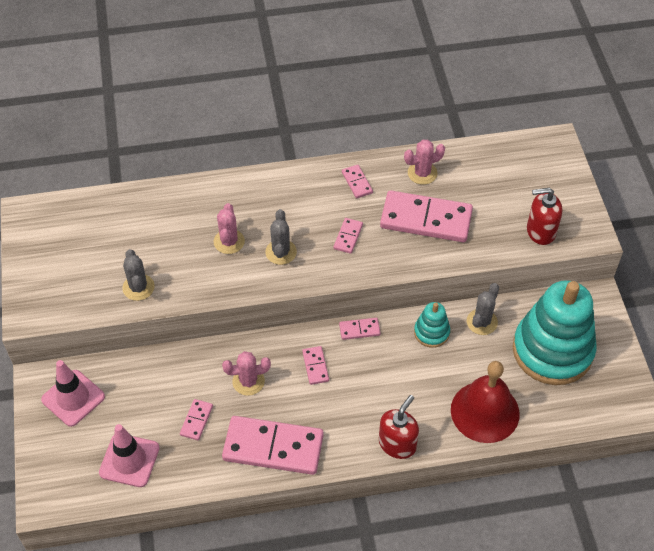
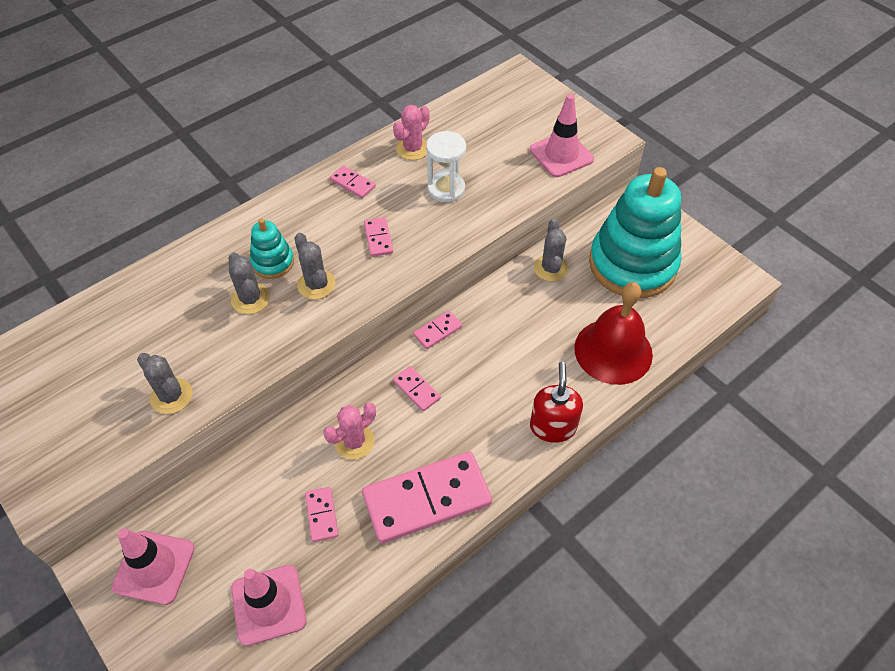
camera: 30 degrees left, 0 degrees up
pink cactus [214,203,245,254] -> grey cactus [229,253,270,314]
pink domino [380,190,473,242] -> white hourglass [426,131,466,203]
turquoise stacking toy [414,302,450,348] -> turquoise stacking toy moved to [250,218,294,279]
red soap dispenser [527,188,562,245] -> pink traffic cone [530,94,594,177]

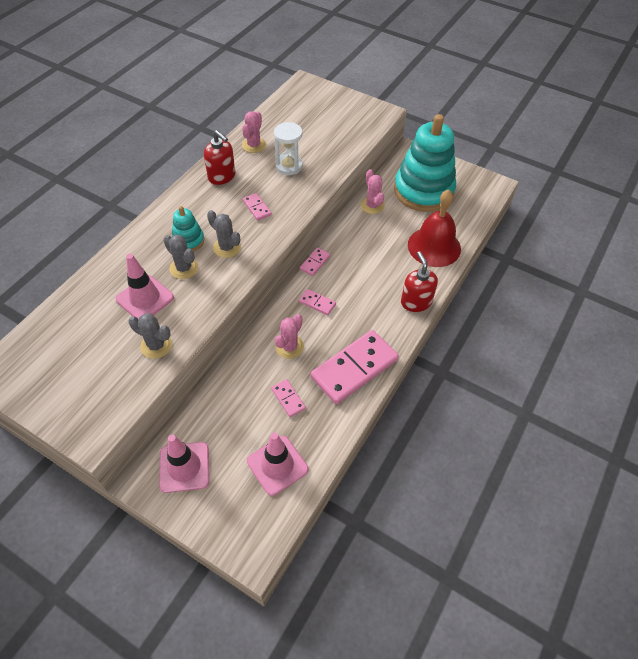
camera: 20 degrees left, 0 degrees up
pink domino [330,165,376,198] -> red soap dispenser [204,130,235,185]
pink traffic cone [530,94,594,177] -> pink traffic cone moved to [116,254,174,320]
grey cactus [534,219,568,282] -> pink cactus [361,169,385,214]

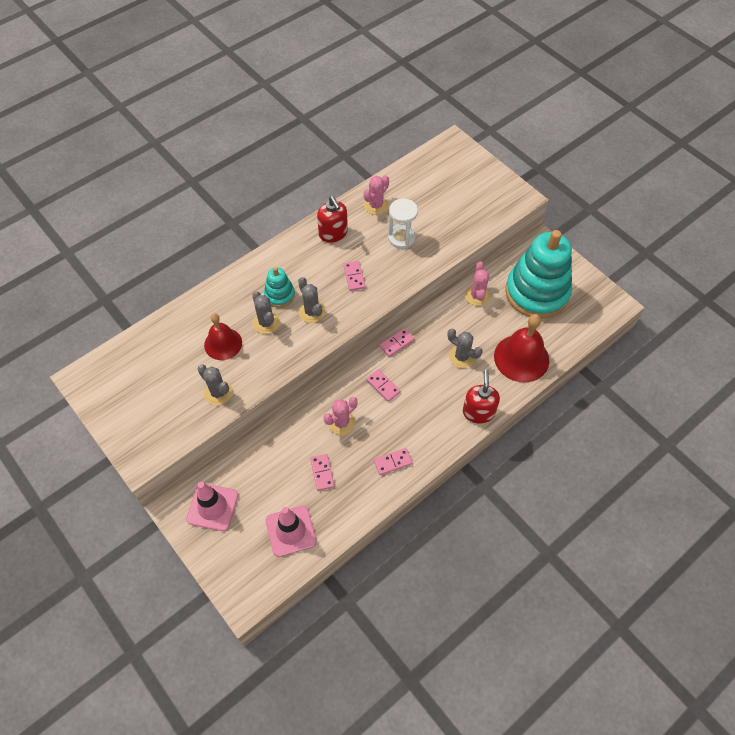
camera: 20 degrees right, 5 degrees up
pink traffic cone [116,254,174,320] -> red bell [204,314,242,360]
pink domino [311,330,399,404] -> pink domino [374,448,413,475], size x0.44
none -> grey cactus [448,329,483,368]

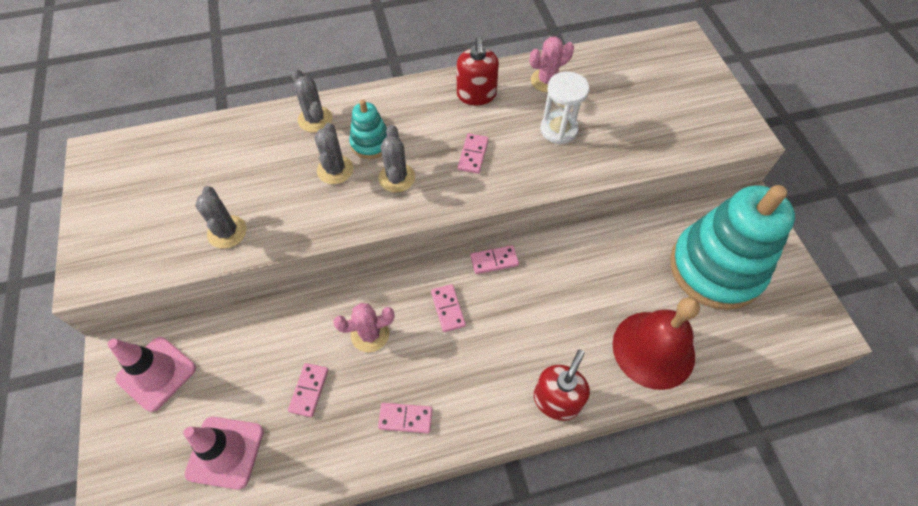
camera: 25 degrees right, 0 degrees up
red bell [204,314,242,360] -> none
grey cactus [448,329,483,368] -> grey cactus moved to [292,69,332,132]
pink cactus [465,261,490,306] -> none

